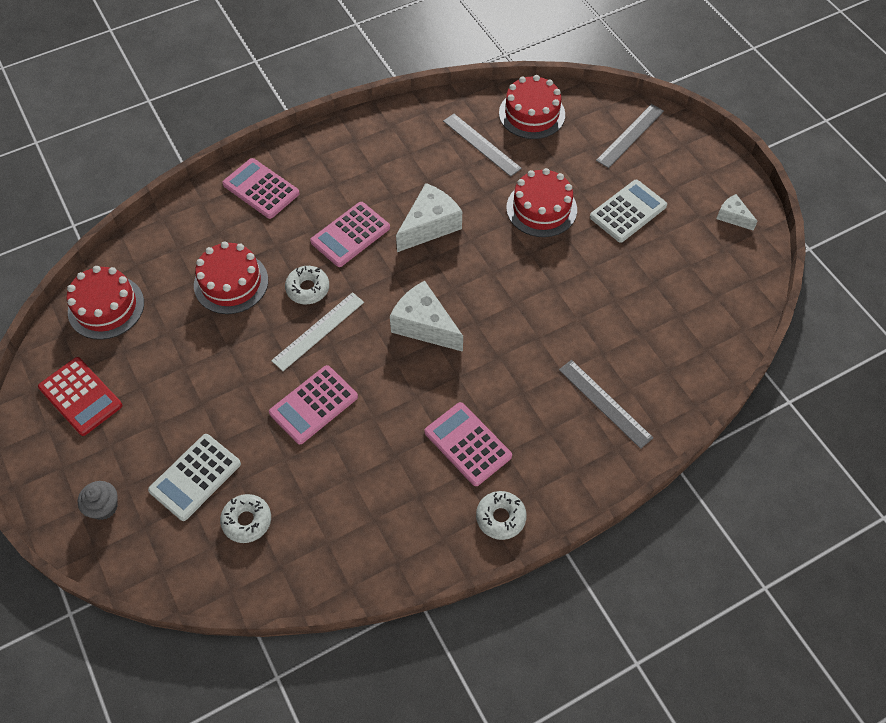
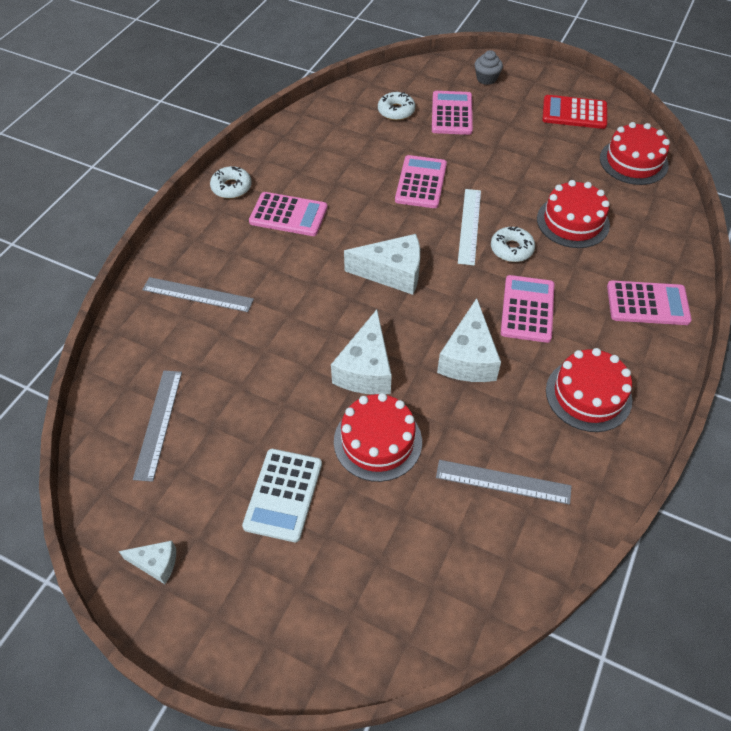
camera: 145 degrees right, 5 degrees down
white calculator [148,434,241,521] -> pink calculator [432,91,473,135]
red cake [499,75,565,139] -> red cake moved to [546,348,632,432]
grey ruler [596,104,664,168] -> grey ruler moved to [133,370,182,482]
none -> white cheese [331,310,392,394]

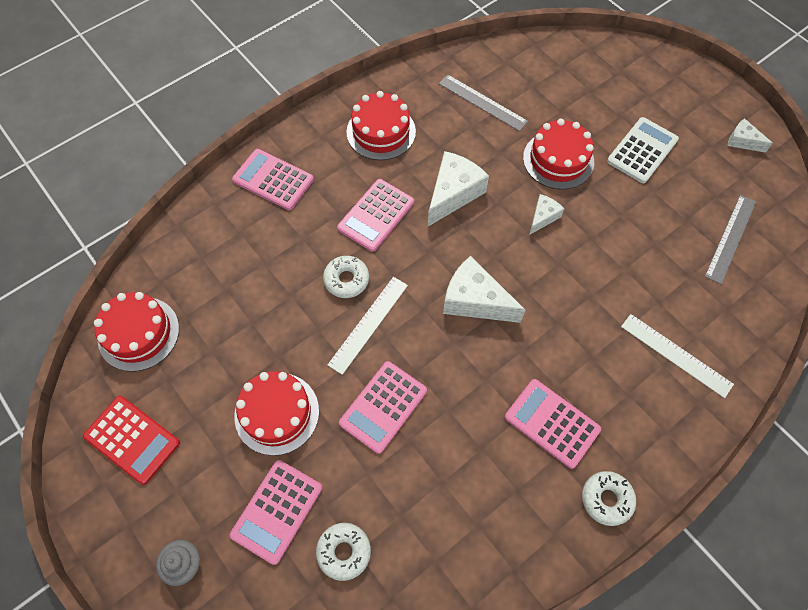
camera: 155 degrees left, 10 degrees up
grey ruler [142,277,254,312] -> white ruler [621,314,734,398]
white cheese [331,310,392,394] -> white cheese [529,194,564,235], size x0.54
red cake [537,180,610,248] -> red cake moved to [234,371,319,456]

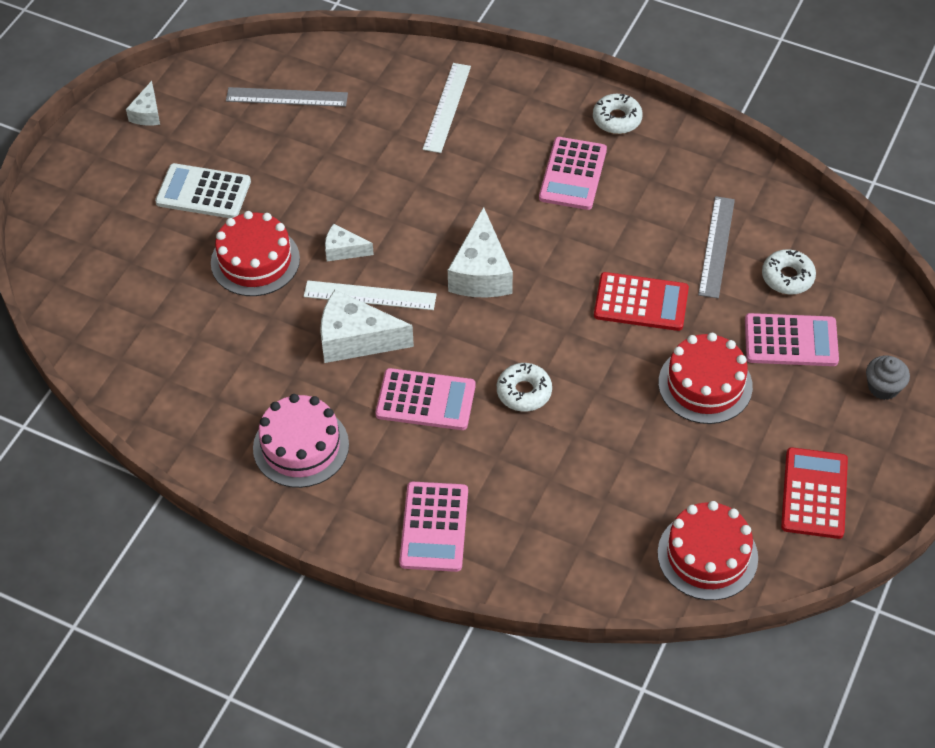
camera: 115 degrees left, 10 degrees down
white ruler [328,277,408,375] -> white ruler moved to [304,280,437,310]
pink calculator [339,361,427,454] -> red calculator [594,272,689,331]
red cake [346,91,416,160] -> pink cake [253,394,349,488]
grey ruler [439,74,528,131] -> grey ruler moved to [698,196,735,298]

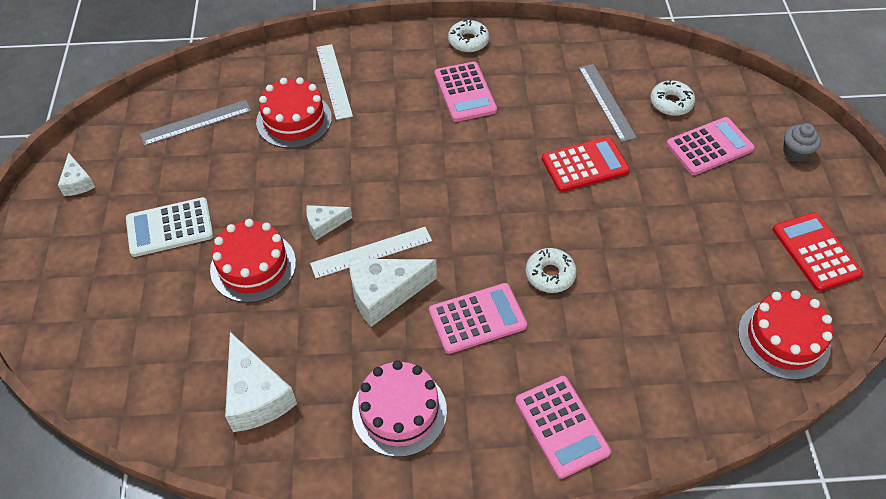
camera: 30 degrees left, 0 degrees up
white cheese [448,207,513,298] -> white cheese moved to [225,332,297,432]
red cake [658,333,753,424] -> red cake moved to [256,77,332,148]

